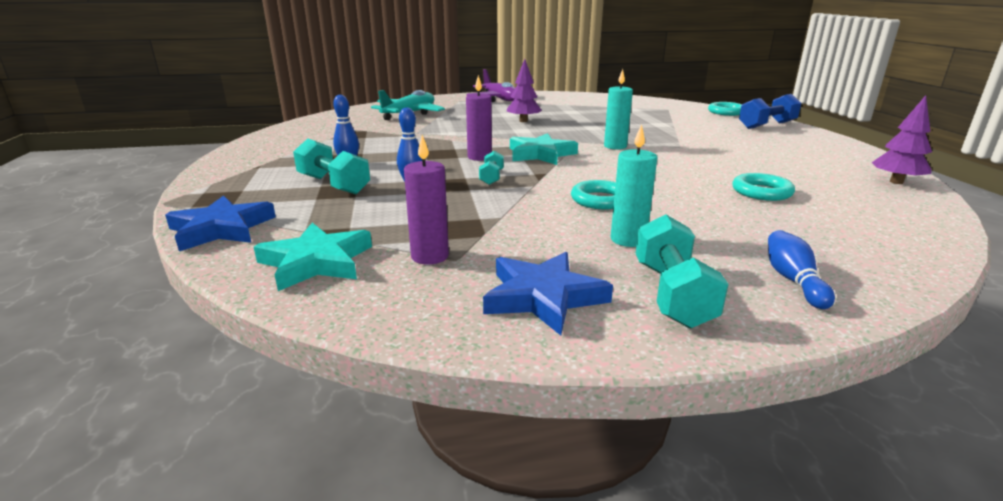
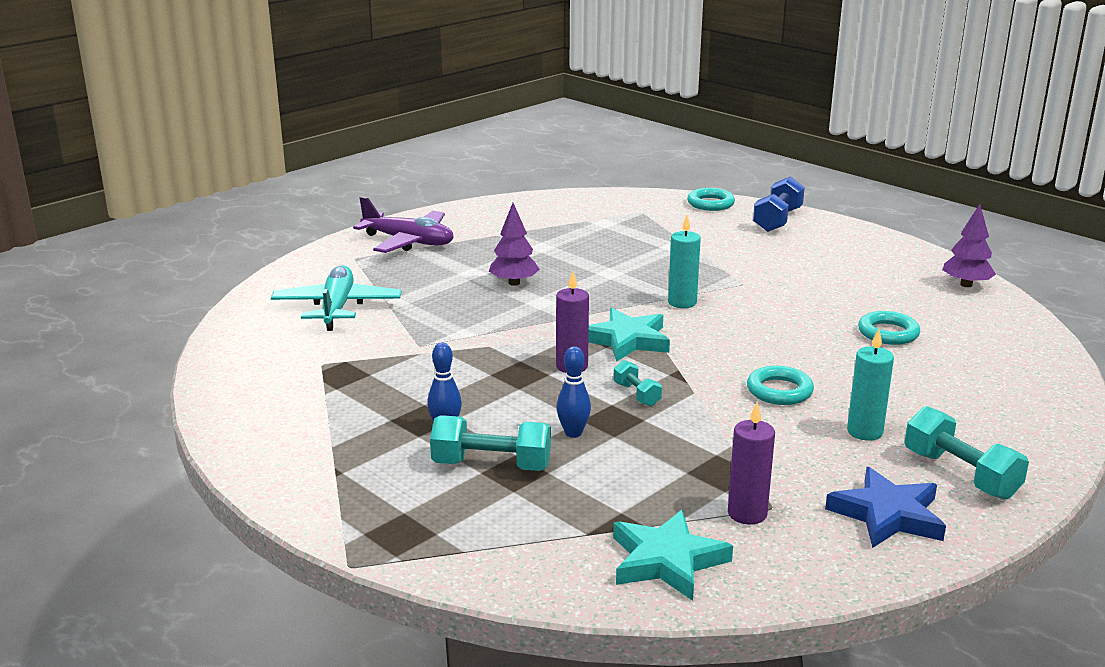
camera: 35 degrees left, 0 degrees up
blue star [165,196,276,251] -> none
blue bowling pin [768,230,835,309] -> none

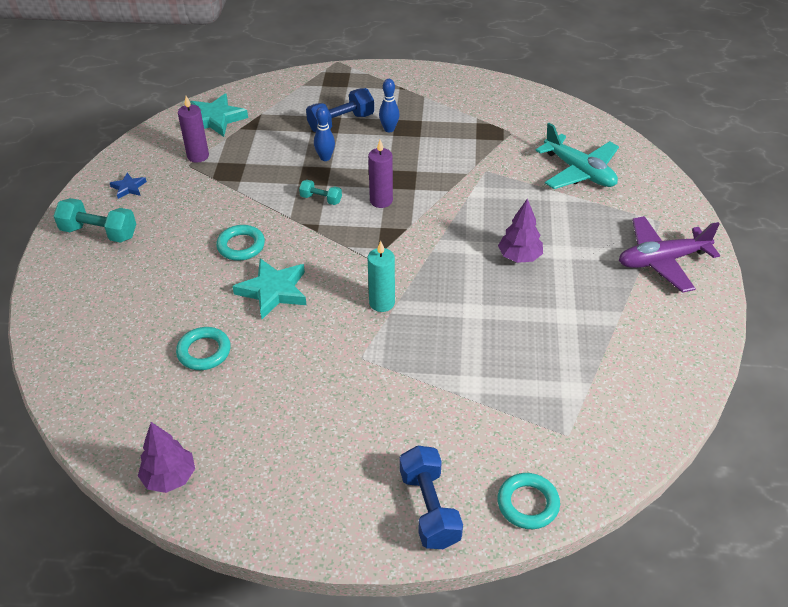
camera: 140 degrees right, 20 degrees up
turquoise dumbbell [430,416,551,471] -> blue dumbbell [306,88,374,132]
turquoise star [588,308,670,362] -> turquoise star moved to [232,258,307,319]
blue star [825,467,946,548] -> blue star [110,173,147,199], size x0.53
turquoise candle [847,329,894,441] -> none

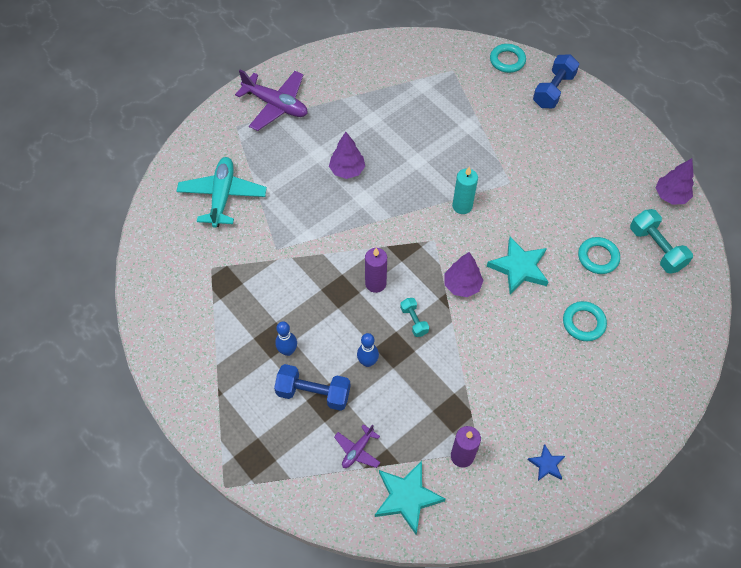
camera: 135 degrees left, 15 degrees up
turquoise dumbbell [54,198,136,243] -> turquoise dumbbell moved to [630,209,693,274]
turquoise ring [216,225,265,261] -> turquoise ring moved to [563,301,607,341]
none -> purple plane [334,424,381,468]
none -> purple tree [445,252,484,297]

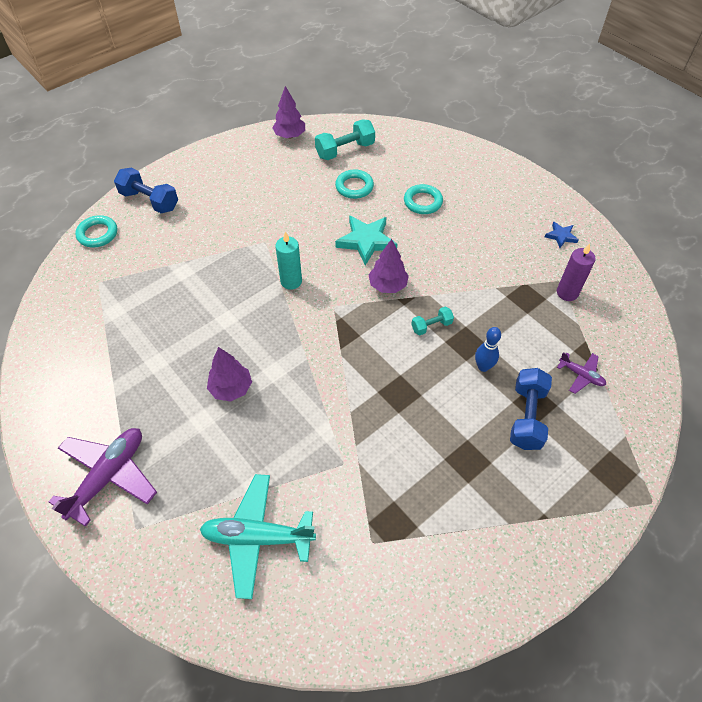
camera: 90 degrees left, 5 degrees down
blue bowling pin [275,321,297,356] -> none
purple candle [365,248,387,293] -> none
turquoise star [375,461,445,534] -> none

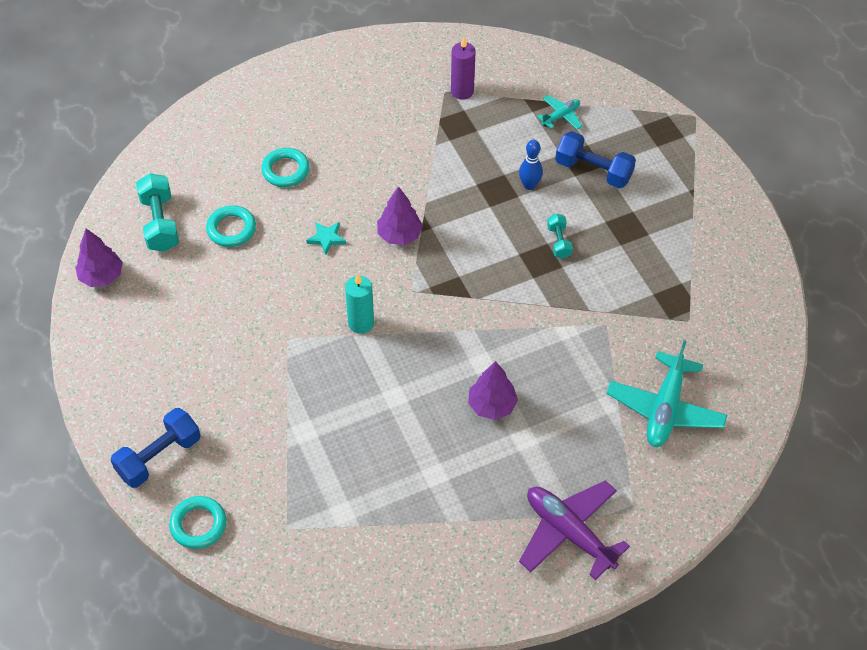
camera: 75 degrees left, 0 degrees up
turquoise star [335,215,397,265] -> turquoise star [306,222,346,255], size x0.53
turquoise dumbbell [411,307,454,335] -> turquoise dumbbell moved to [547,214,573,259]
blue star [545,222,579,248] -> none
purple plane [557,352,606,394] -> turquoise plane [537,95,582,130]

